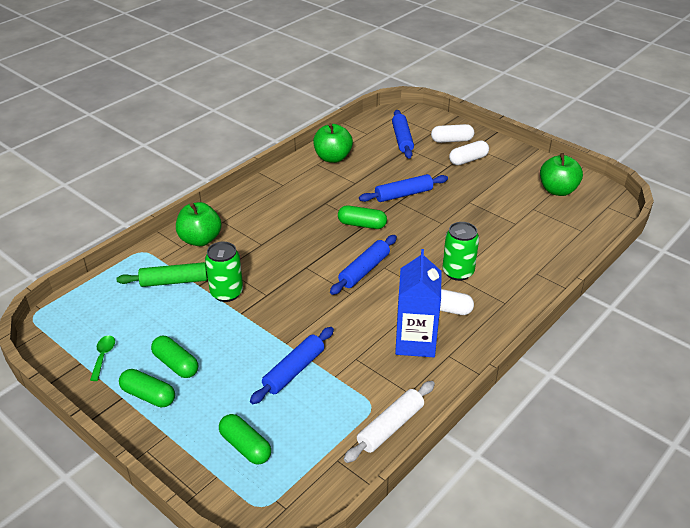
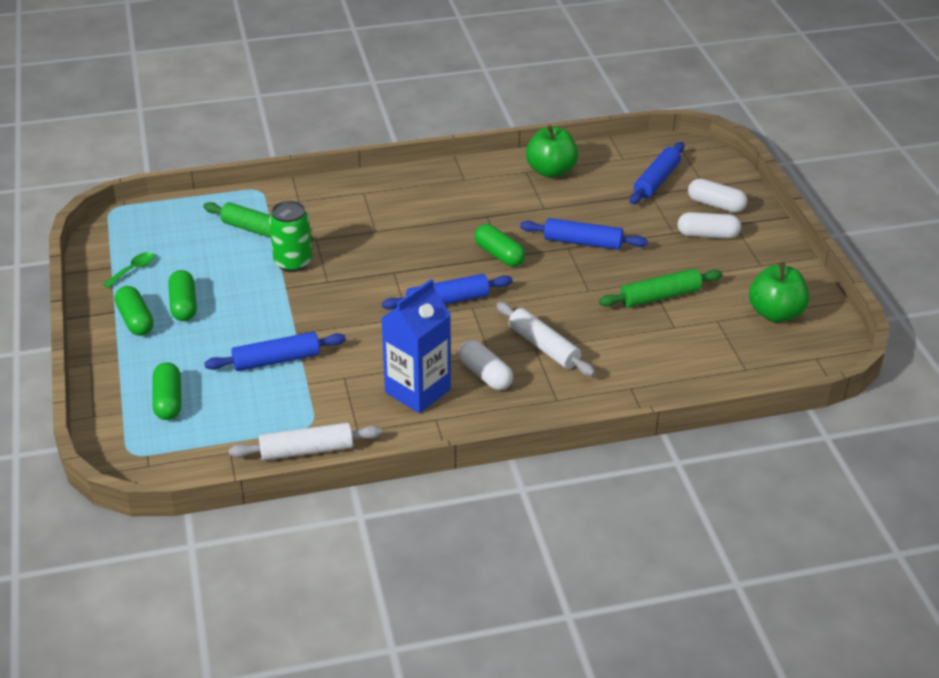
camera: 35 degrees right, 0 degrees up
green apple [176,202,222,246] -> none
green can [442,222,479,281] -> white rolling pin [496,302,595,376]
none -> green rolling pin [599,269,722,307]

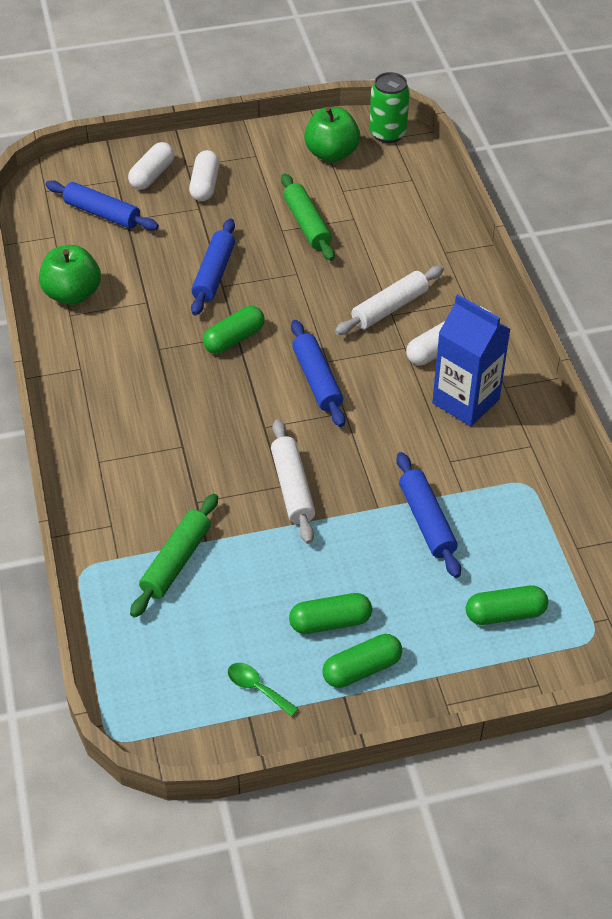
camera: 90 degrees left, 10 degrees up
white rolling pin [229,423,382,461] -> white rolling pin moved to [271,419,315,544]
green can [269,201,312,272] -> green can moved to [370,72,410,143]

